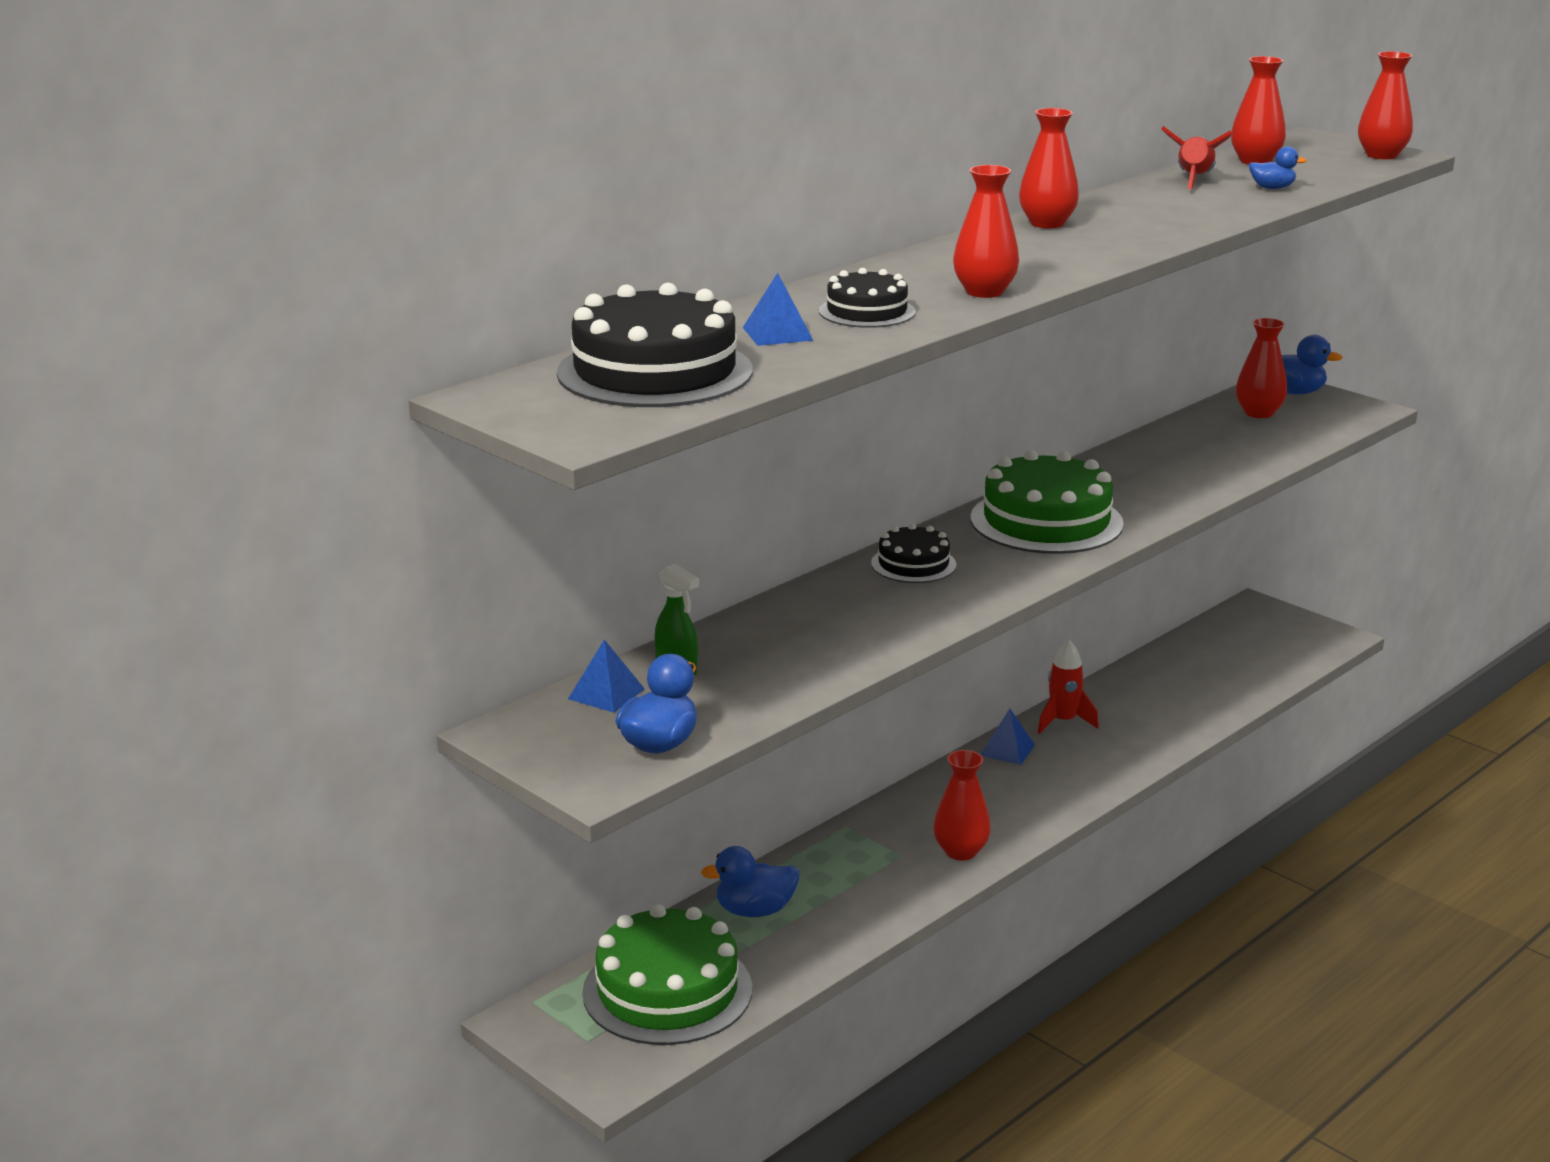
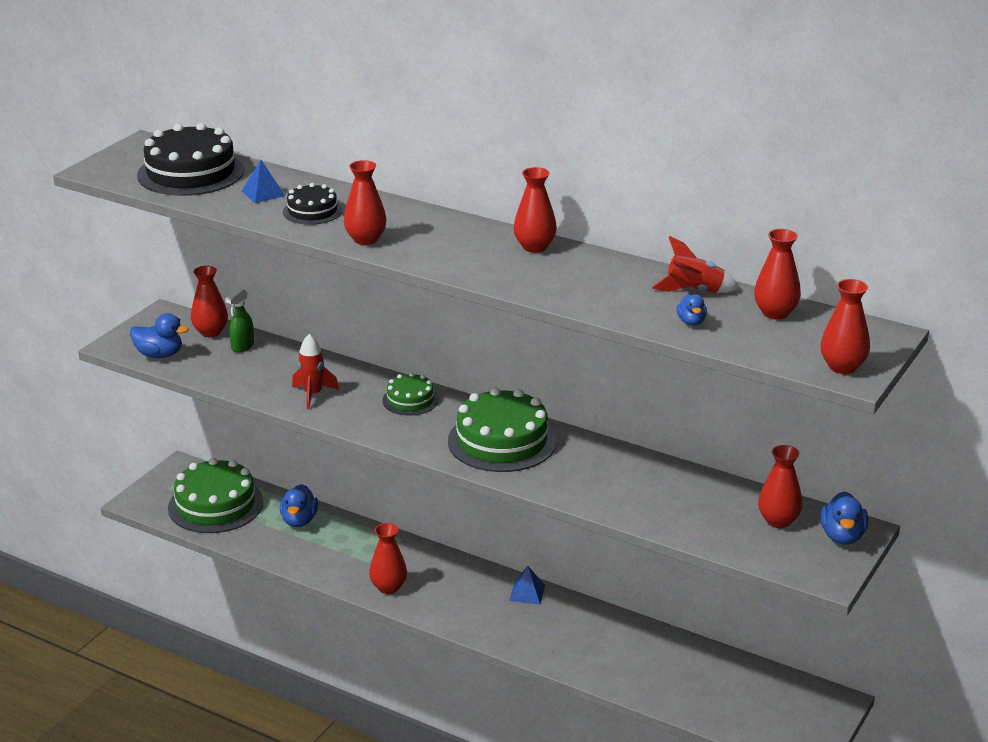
camera: 75 degrees right, 5 degrees up
blue pyramid [568,640,645,713] -> red vase [191,266,228,337]
blue duck [701,846,799,917] -> blue duck turned 150 degrees counterclockwise [280,484,318,527]
black cake [871,524,956,583] -> green cake [382,372,439,416]
red rocket [1038,640,1099,734] -> red rocket moved to [292,334,339,409]

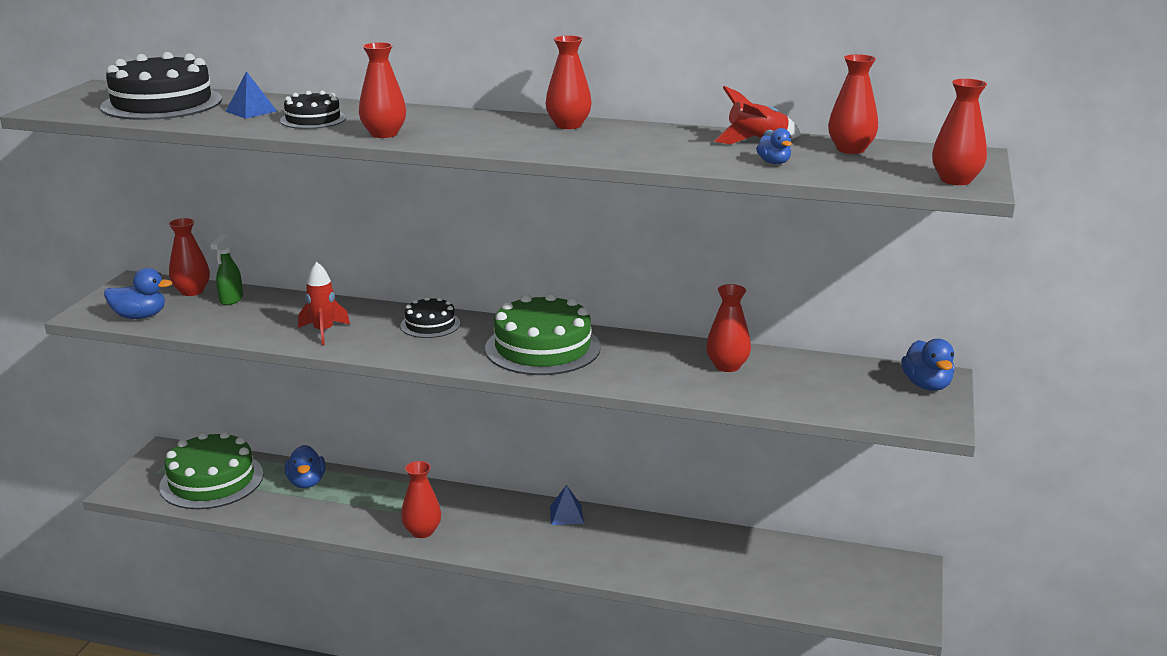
camera: 15 degrees left, 5 degrees down
green cake [382,372,439,416] -> black cake [400,297,460,338]
red vase [758,445,802,528] -> red vase moved to [706,284,751,372]

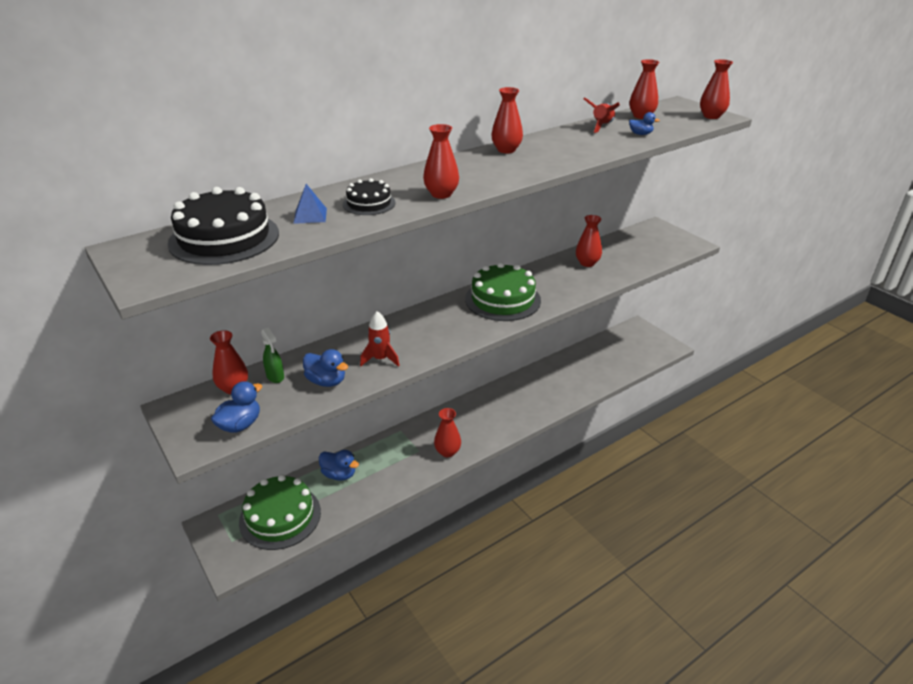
camera: 50 degrees left, 10 degrees up
black cake [400,297,460,338] -> none
blue pyramid [550,485,584,525] -> none
blue duck [901,339,955,391] -> blue duck moved to [303,349,348,387]

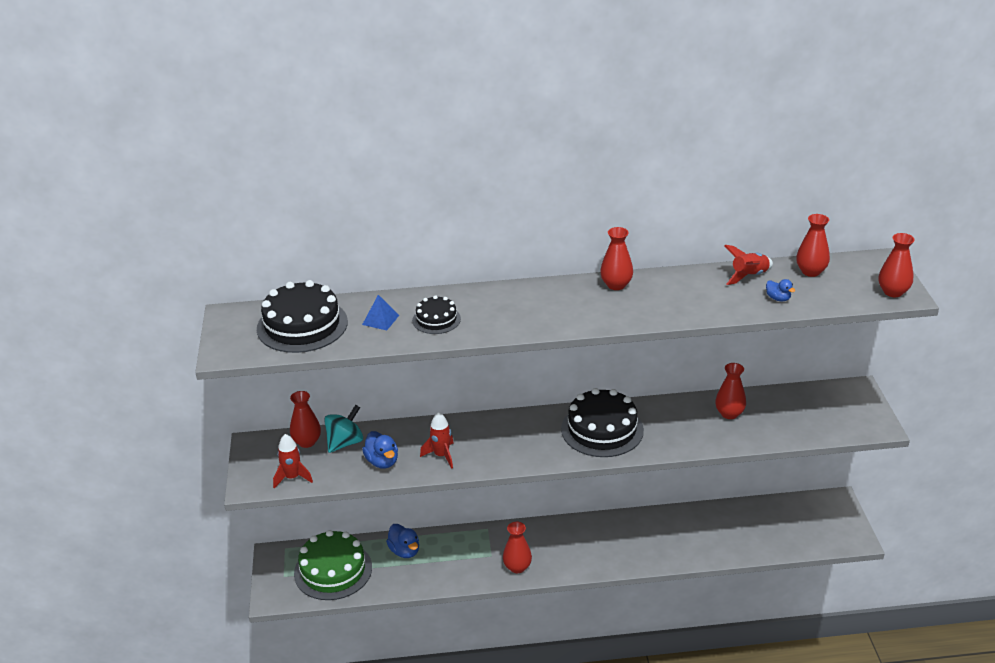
camera: 30 degrees right, 0 degrees up
blue duck [211,381,262,433] -> red rocket [273,434,313,489]
green spray bottle [261,327,284,383] -> turquoise spinning top [324,405,363,453]
red vase [423,124,459,199] -> none
green cake [465,262,541,321] -> black cake [561,388,644,457]

